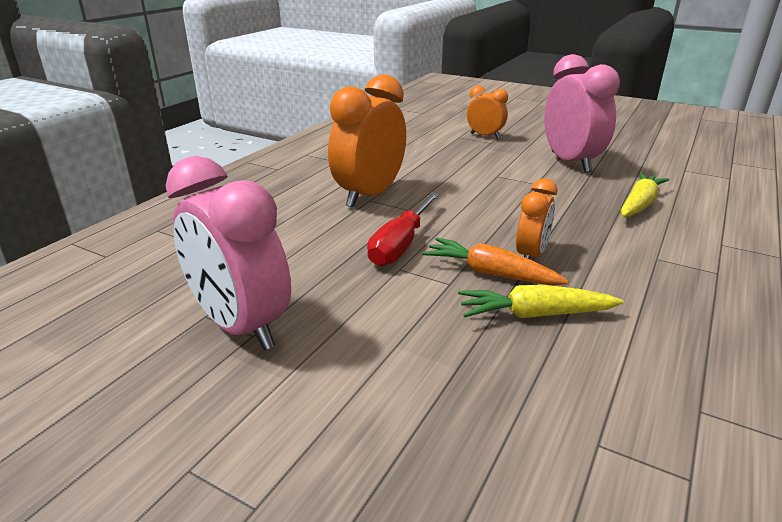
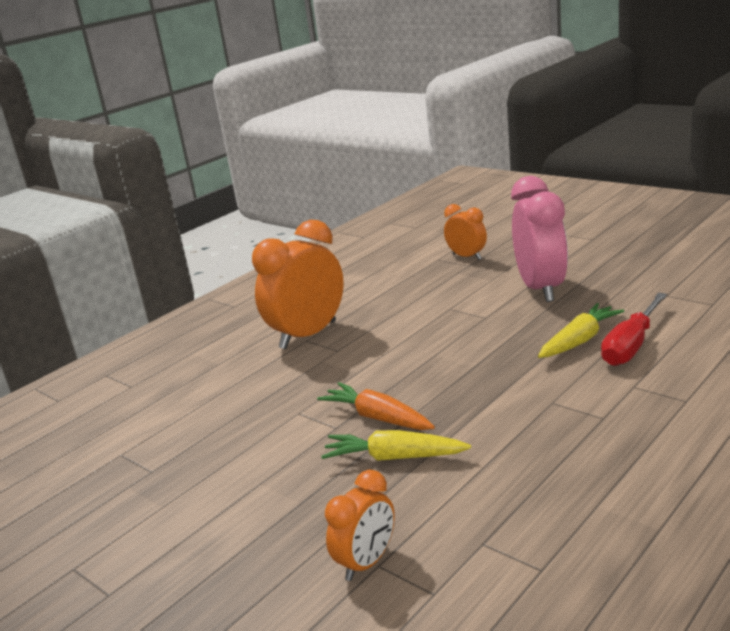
camera: 15 degrees right, 5 degrees down
pink clock [166,156,291,350] -> none
red screwdriver [367,192,440,266] -> red screwdriver moved to [601,293,667,366]
orange clock [516,178,557,259] -> orange clock moved to [325,470,395,581]

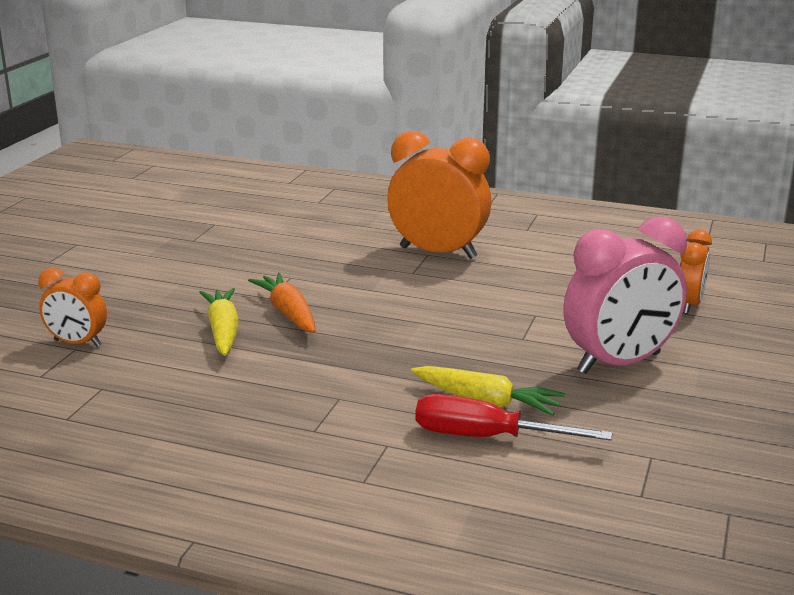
camera: 65 degrees right, 0 degrees up
orange carrot [317,382,435,430] -> orange carrot turned 45 degrees counterclockwise [248,273,315,333]

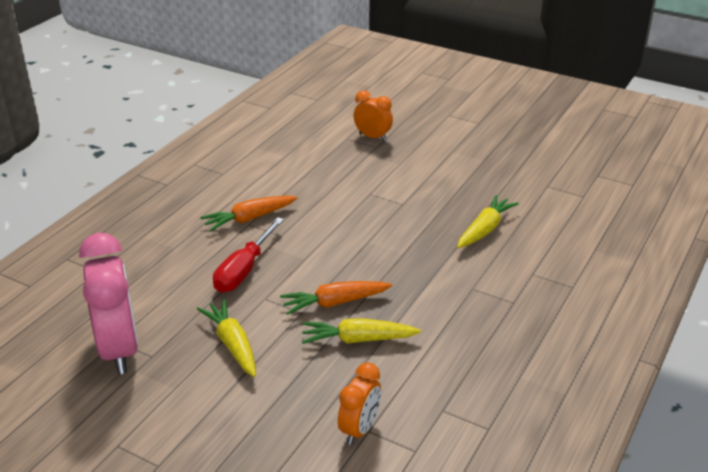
camera: 80 degrees left, 10 degrees up
orange clock [387,131,492,259] -> orange carrot [200,196,297,232]
red screwdriver [415,394,613,441] -> red screwdriver moved to [213,217,284,292]
pink clock [563,216,687,374] -> pink clock moved to [79,233,138,374]
none -> yellow carrot [197,299,256,377]

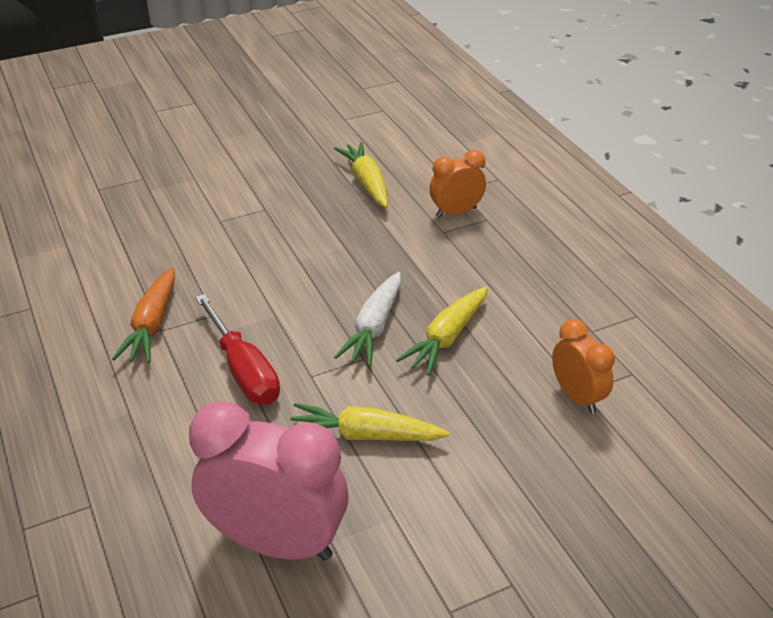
camera: 55 degrees left, 5 degrees up
orange carrot [280,281,392,315] -> white carrot [334,272,401,367]
orange clock [354,90,393,141] -> orange clock moved to [430,150,486,218]

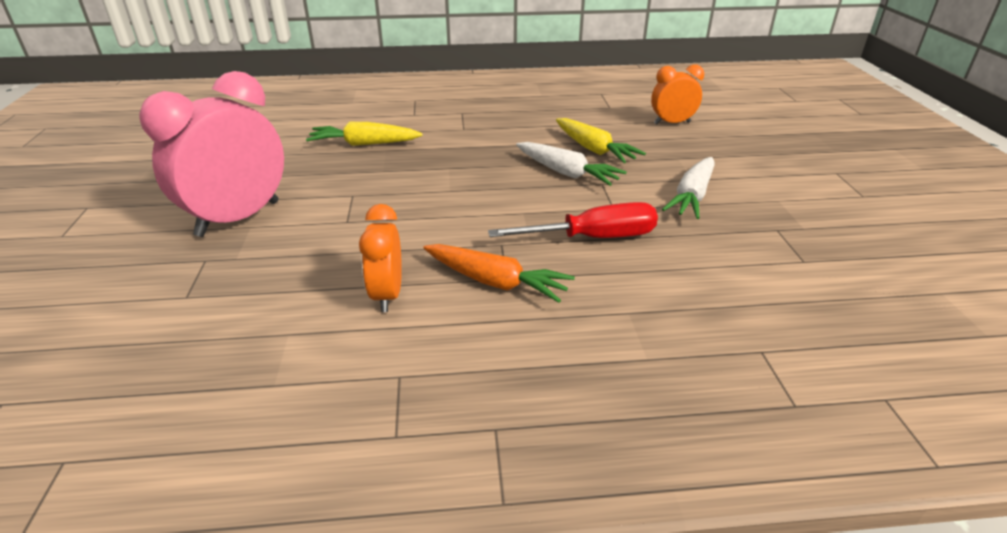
camera: 70 degrees left, 5 degrees down
pink clock [189,401,349,561] -> pink clock moved to [139,71,284,237]
yellow carrot [290,403,449,441] -> white carrot [662,157,715,219]
orange clock [430,150,486,218] -> orange clock moved to [359,204,402,312]

